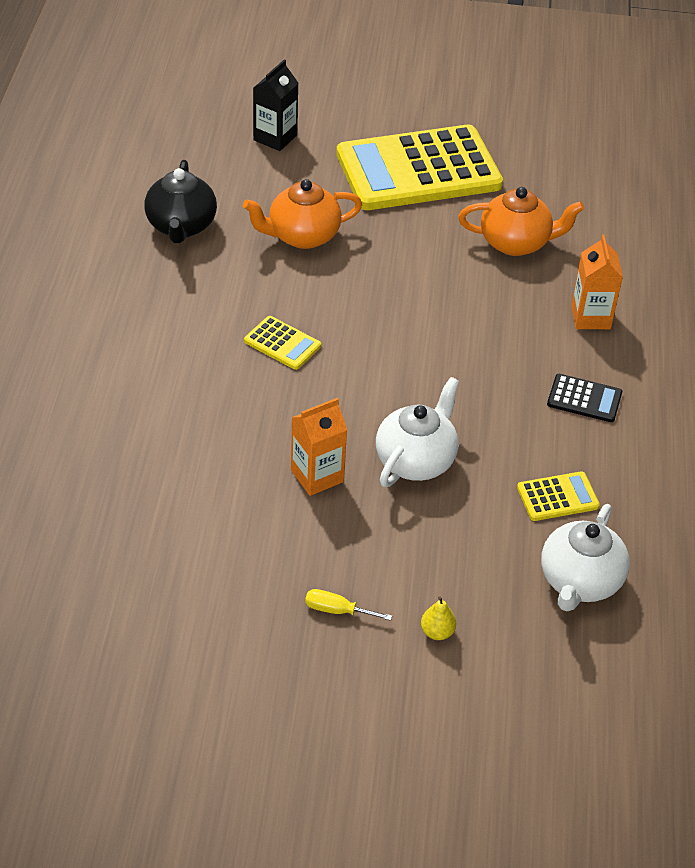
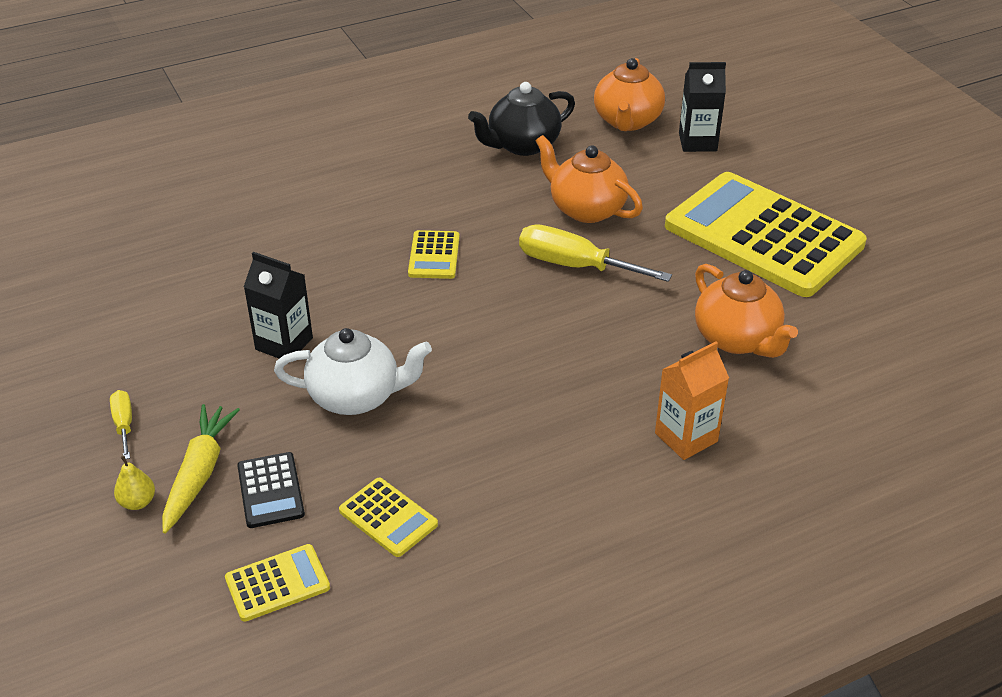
camera: 60 degrees right, 5 degrees down
orange carton [291,398,347,496] -> black carton [244,252,313,359]
white teapot [541,504,630,612] -> yellow calculator [225,544,330,622]
black calculator [547,374,622,422] -> black calculator moved to [237,452,305,528]
none -> yellow carrot [162,404,240,534]
none -> yellow screwdriver [519,224,672,282]
none -> orange teapot [594,58,665,131]

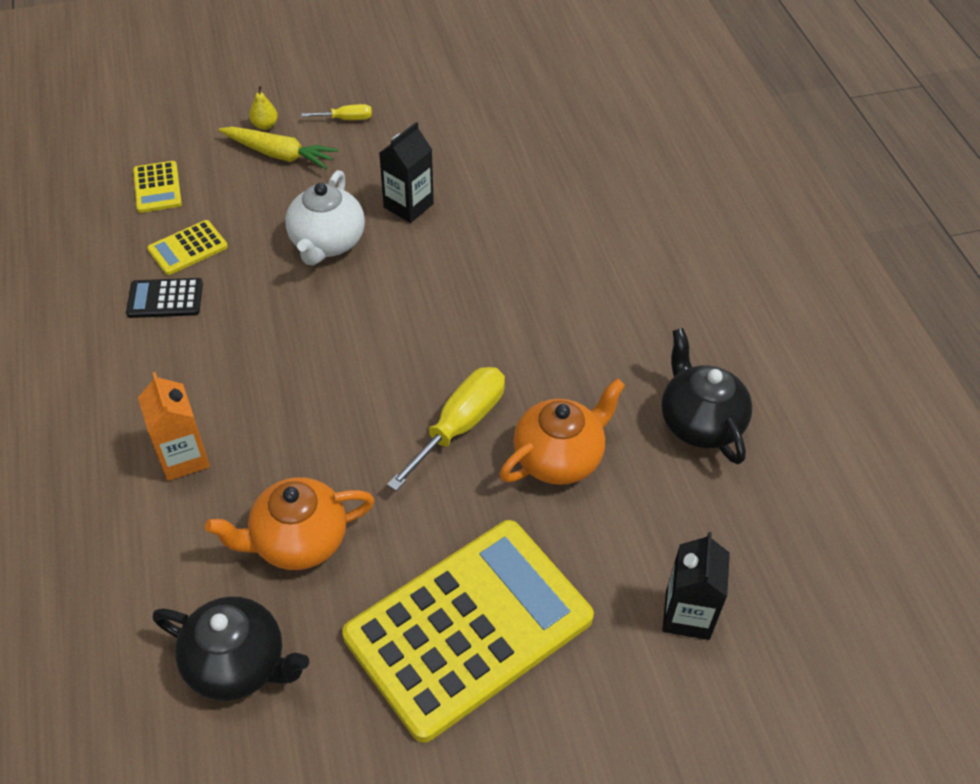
camera: 100 degrees right, 10 degrees up
black calculator [237,452,305,528] -> black calculator moved to [126,278,203,318]
yellow calculator [408,230,460,279] -> none
orange teapot [594,58,665,131] -> none
none -> black teapot [153,596,309,701]

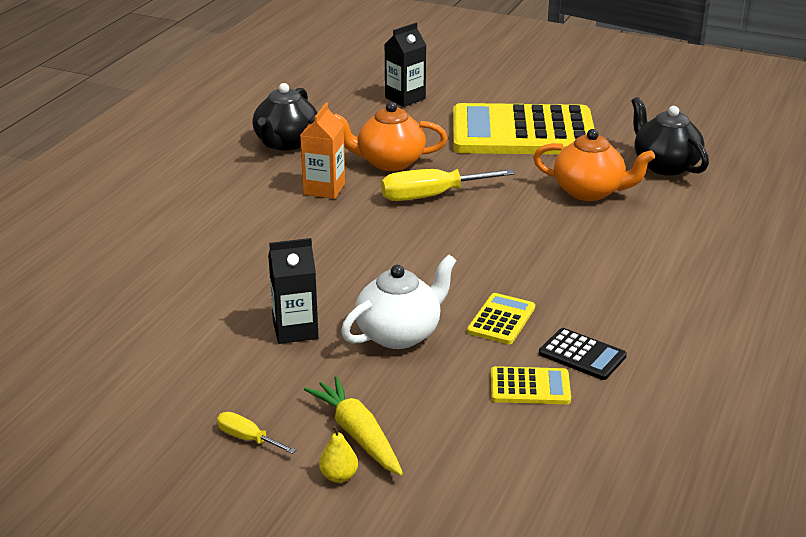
camera: 140 degrees left, 20 degrees down
yellow calculator [133,161,182,213] -> yellow calculator moved to [467,293,535,344]
orange carton [138,372,210,481] -> orange carton moved to [300,103,345,199]

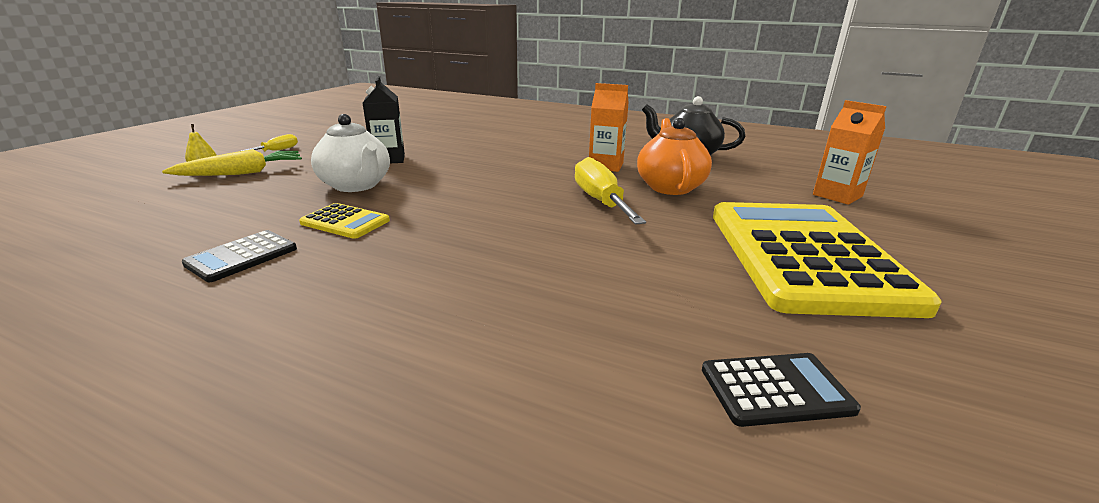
camera: 90 degrees right, 5 degrees down
black carton [385,23,427,107] -> orange carton [813,100,887,205]
yellow calculator [491,366,571,404] -> none
orange teapot [533,129,655,201] -> none
black teapot [631,97,709,176] -> black calculator [702,353,861,427]

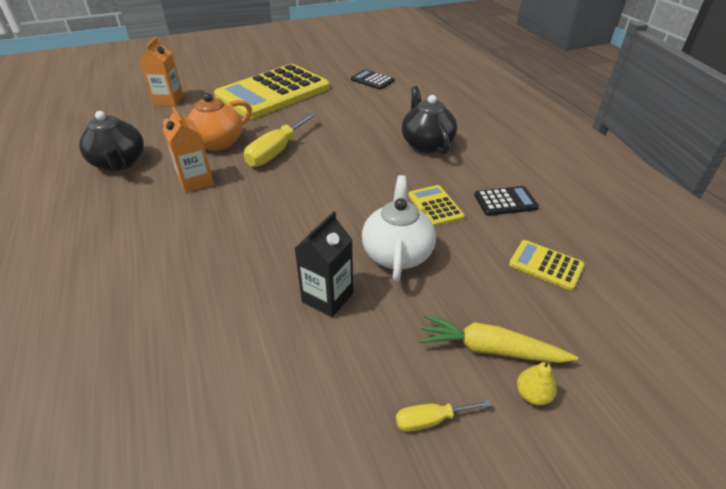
camera: 135 degrees left, 15 degrees up
none -> black teapot [402,86,457,154]
none -> yellow calculator [509,240,584,291]

